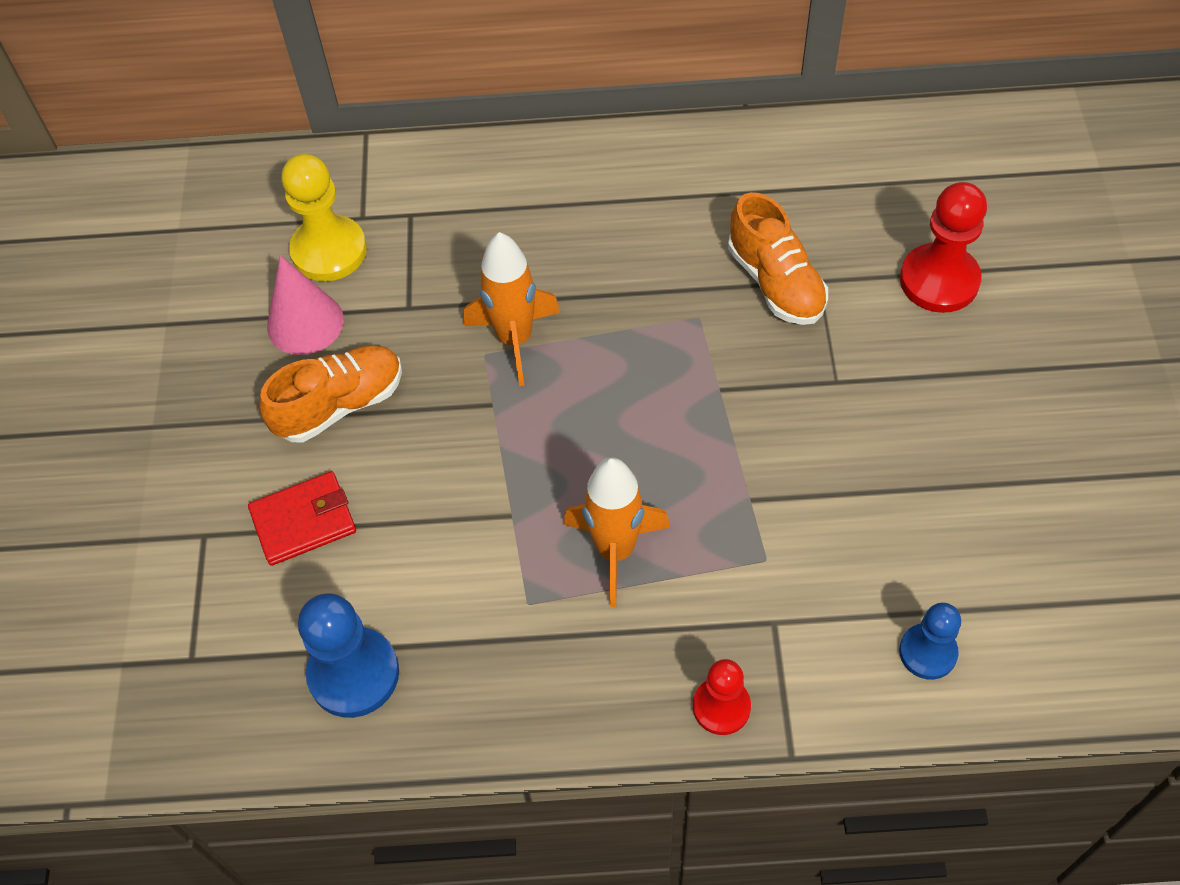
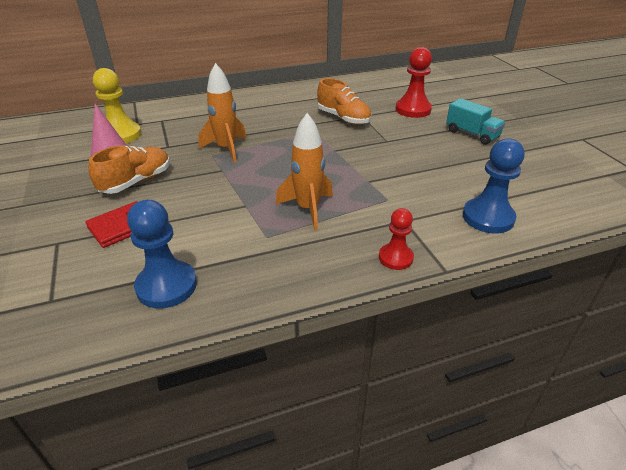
camera: 20 degrees left, 20 degrees down
blue pawn [899,603,961,680] -> blue pawn [463,138,524,233], size x1.61
none -> turquoise truck [446,98,505,145]

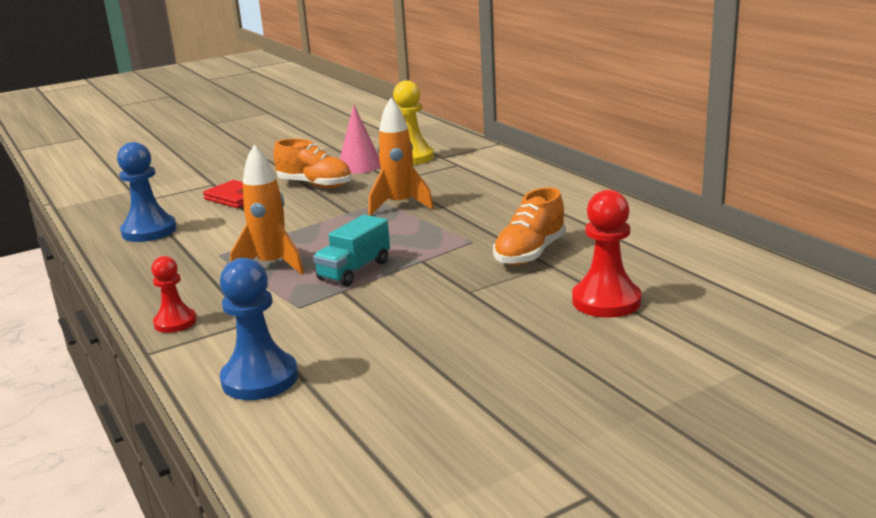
camera: 80 degrees right, 15 degrees down
turquoise truck [446,98,505,145] -> turquoise truck moved to [313,215,390,286]

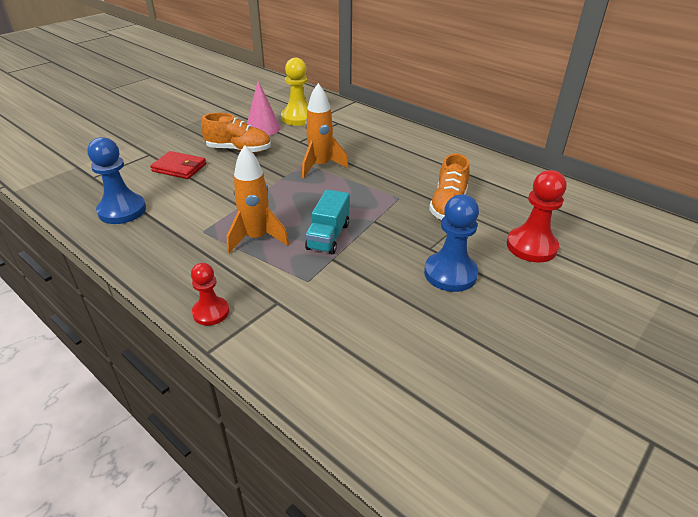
camera: 20 degrees left, 15 degrees up
blue pawn [220,258,298,400] -> blue pawn moved to [424,194,479,292]

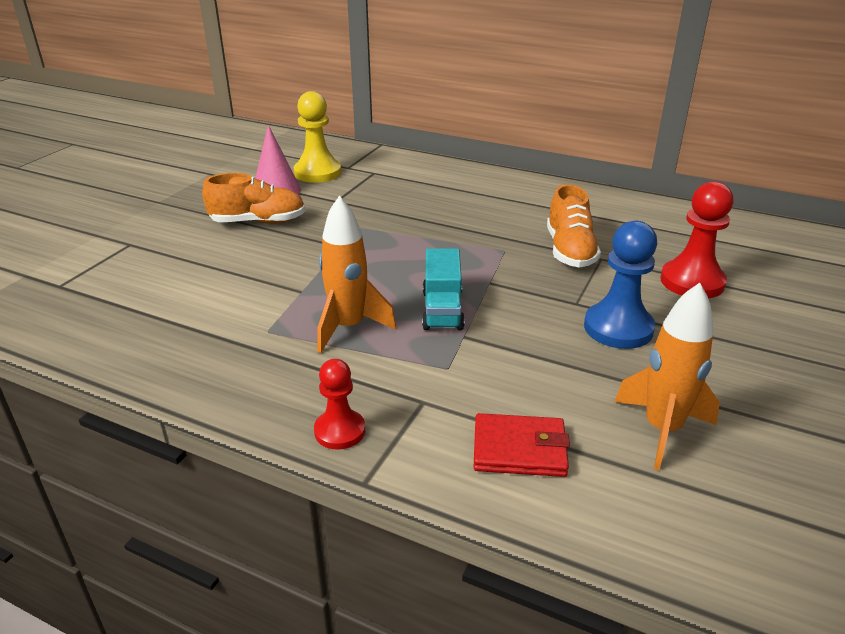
camera: 15 degrees left, 5 degrees down
blue pawn [87,137,146,224] -> none
red wallet [150,151,206,179] -> red wallet moved to [473,413,570,477]
orange rocket [302,83,349,178] -> orange rocket moved to [615,283,720,470]

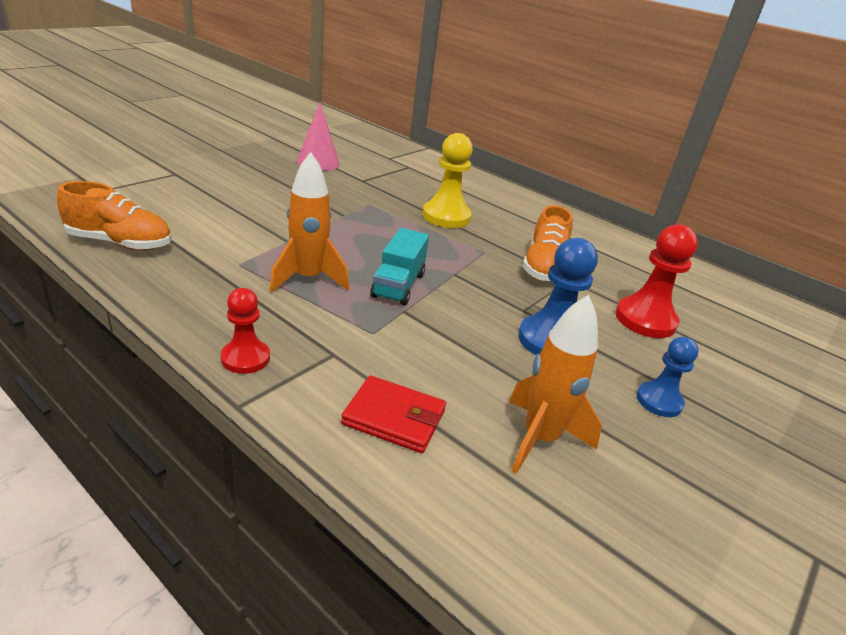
camera: 10 degrees right, 0 degrees up
orange shoe [202,173,305,224] -> orange shoe moved to [57,181,172,250]
yellow pawn [294,91,341,183] -> yellow pawn moved to [422,133,473,228]
none -> blue pawn [637,337,699,417]

